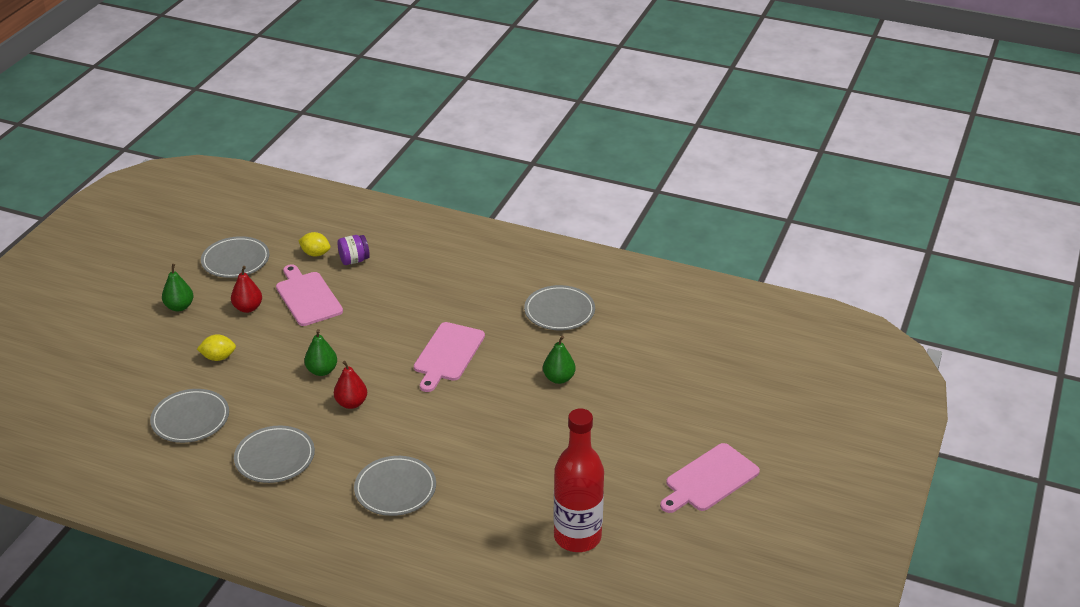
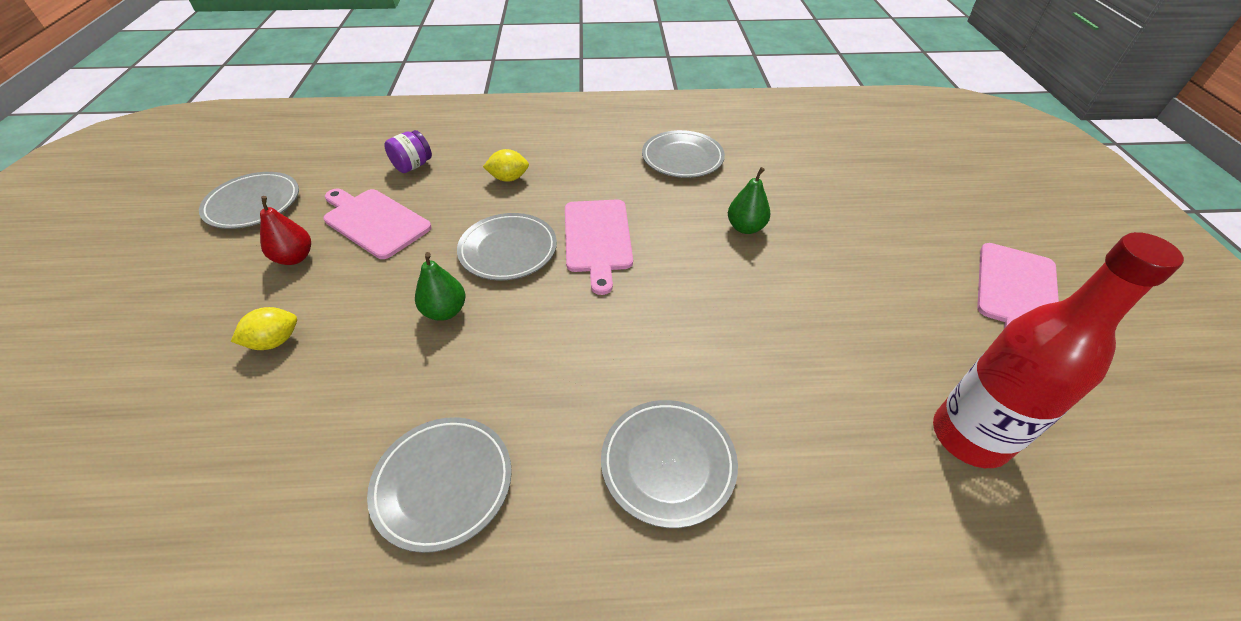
camera: 25 degrees left, 10 degrees up
grey plate [150,389,229,443] -> grey plate moved to [457,213,557,281]
green pear [162,264,193,311] -> none
yellow lemon [299,232,330,257] -> yellow lemon moved to [483,149,529,182]
red pear [334,361,367,409] -> none

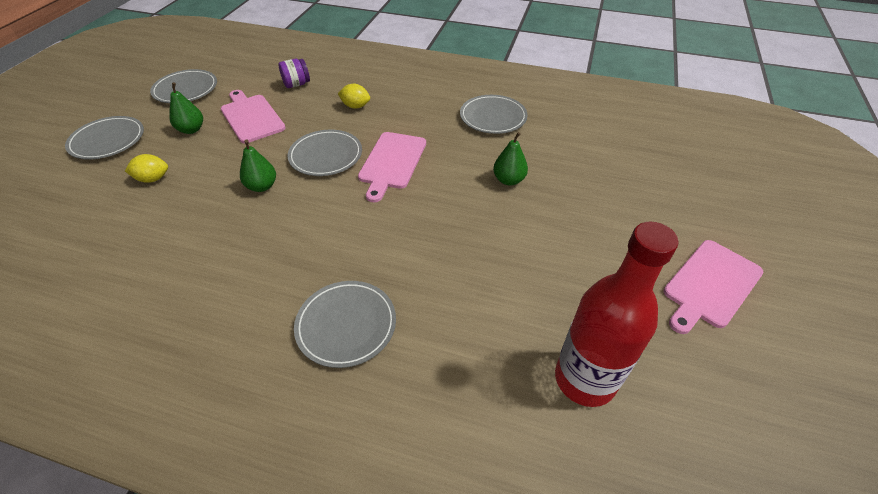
camera: 20 degrees right, 0 degrees up
red pear [260,196,311,265] -> green pear [169,82,203,134]
grey plate [367,417,512,553] -> grey plate moved to [65,116,144,160]

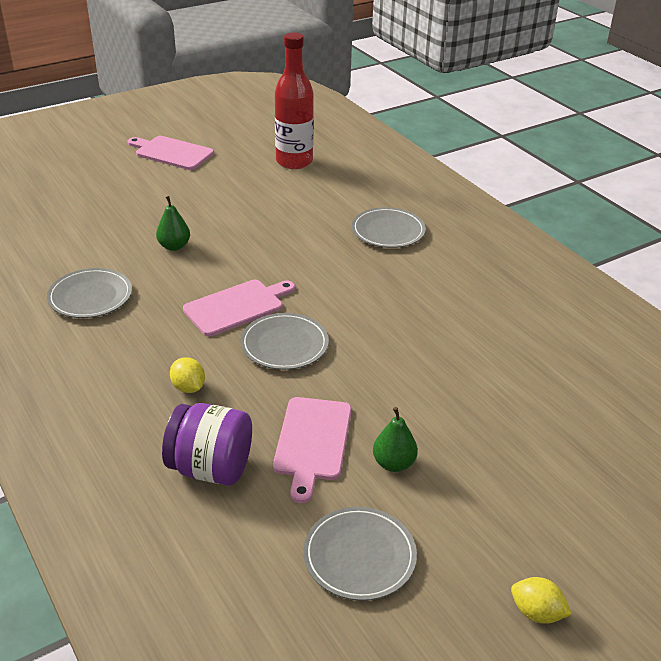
camera: 140 degrees left, 10 degrees down
grey plate [65,116,144,160] -> none
yellow lemon [125,154,168,183] -> yellow lemon moved to [511,577,572,624]
green pear [240,139,276,192] -> none
purple jar [278,59,310,88] -> purple jar [162,403,252,486], size x1.75
pink cutting board [663,240,763,334] -> pink cutting board turned 150 degrees counterclockwise [128,136,214,170]

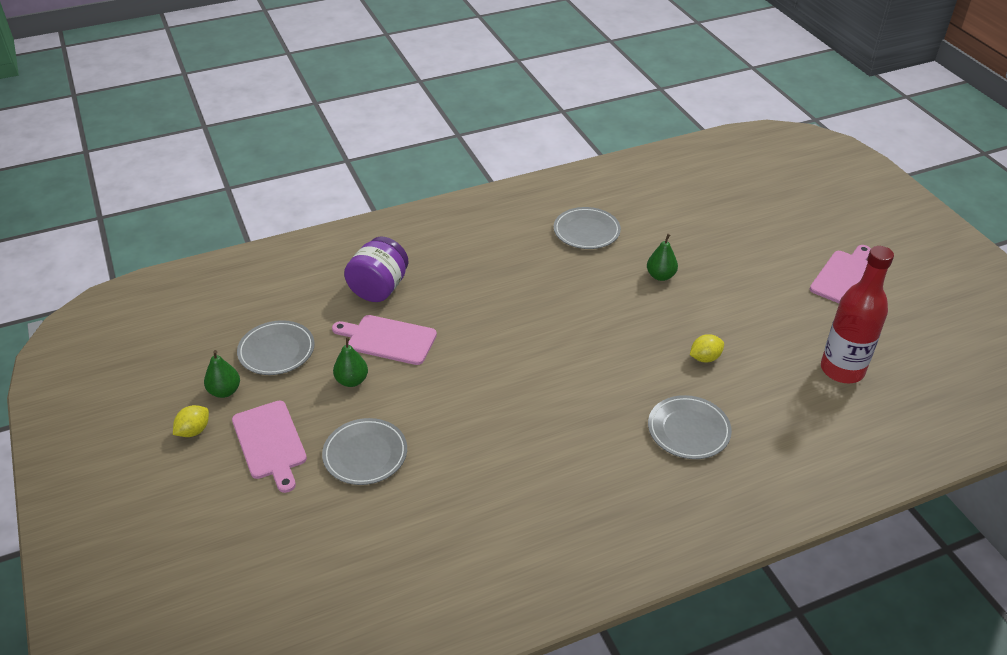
camera: 100 degrees right, 5 degrees up
yellow lemon [170,357,205,393] -> yellow lemon moved to [690,334,724,363]
pink cutting board [183,280,295,336] -> pink cutting board moved to [232,400,307,493]
grey plate [241,313,329,370] -> grey plate moved to [322,418,407,485]
none -> green pear [204,350,240,398]

